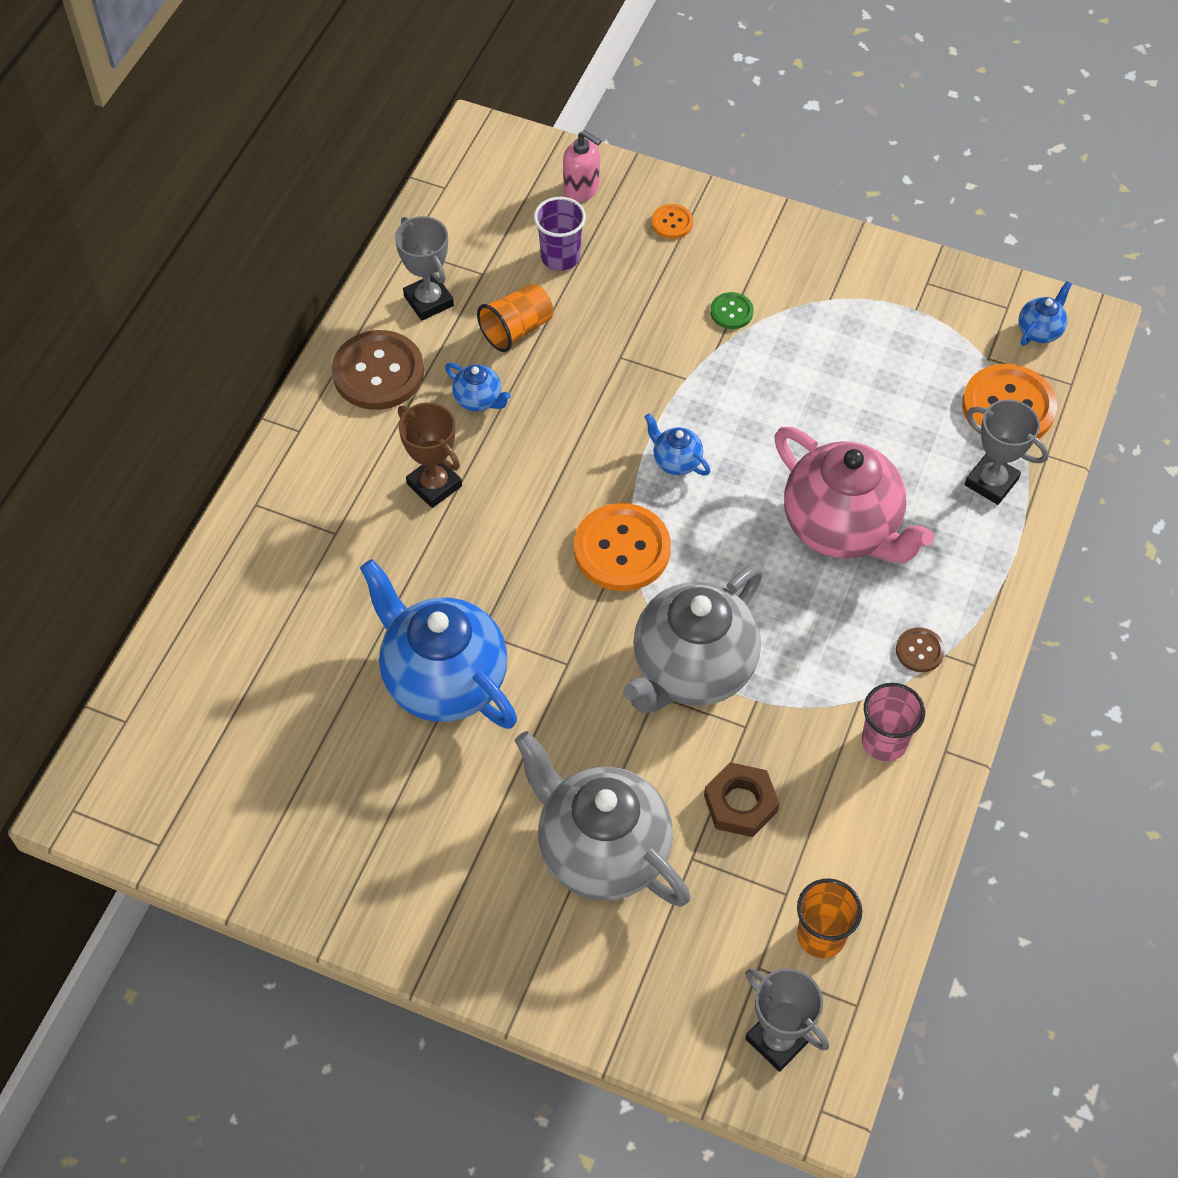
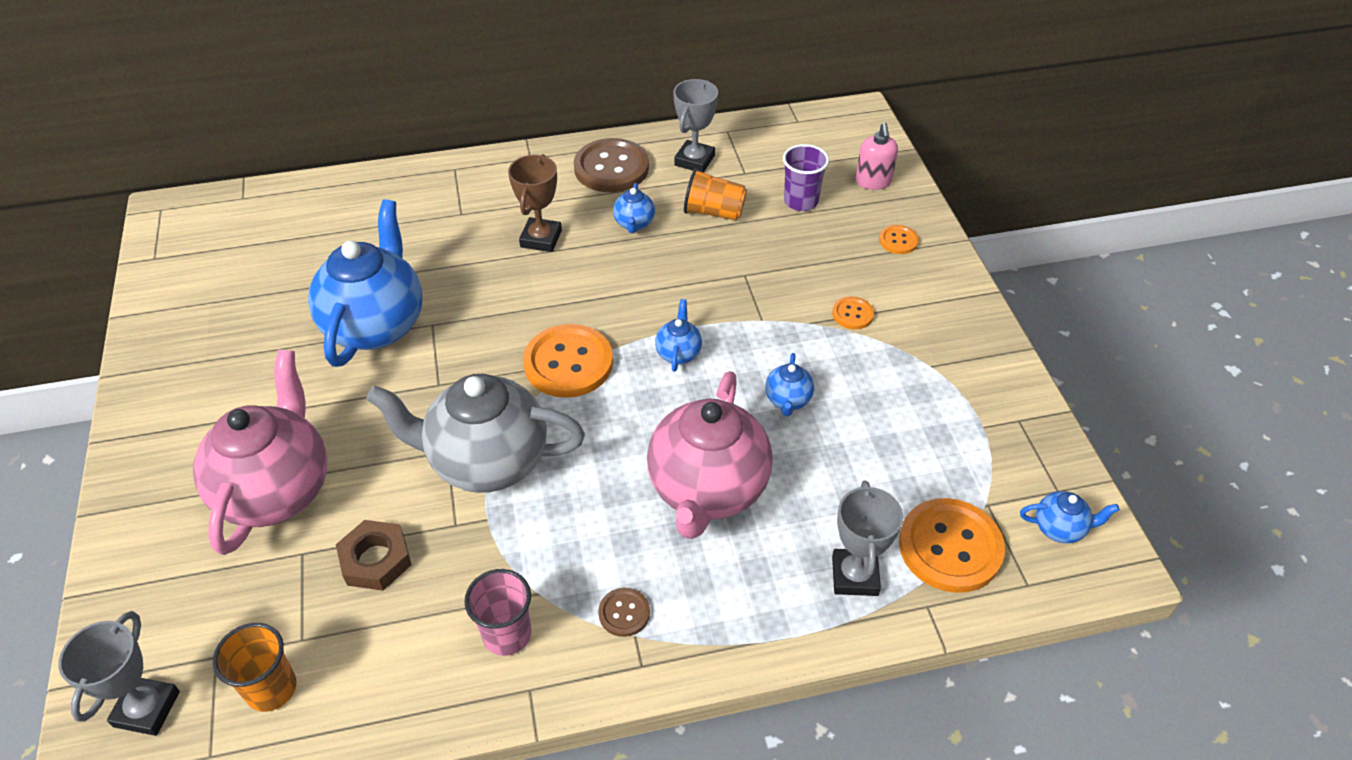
camera: 55 degrees right, 10 degrees down
grey teapot [515,731,691,907] -> pink teapot [193,350,327,555]
green button [710,292,754,329] -> orange button [832,297,874,329]
none -> blue teapot [765,353,814,416]

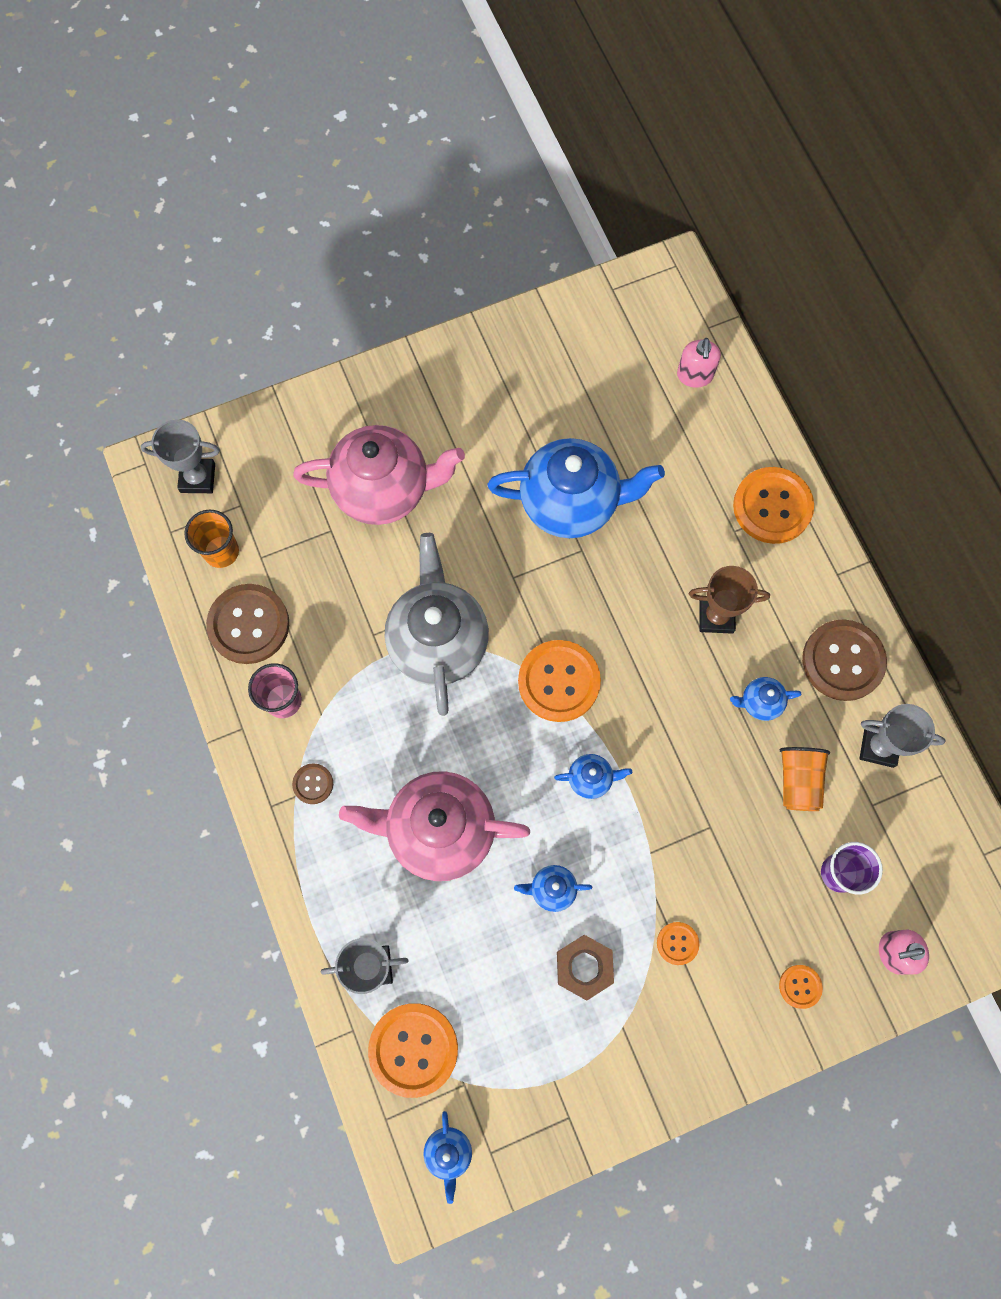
camera: 80 degrees right, 25 degrees up
brown nut [336,520,412,591] -> brown nut moved to [557,935,614,1000]
none -> brown button [206,584,289,664]
none -> pink soap dispenser [677,338,721,388]
none -> orange button [733,467,814,544]

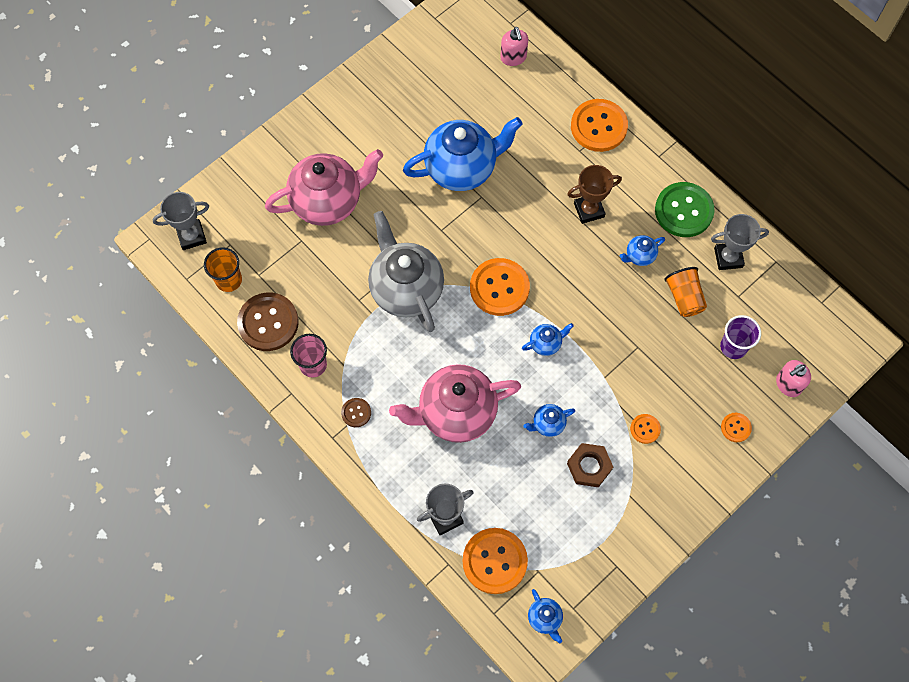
camera: 20 degrees left, 5 degrees down
brown button [802,619,887,701] -> green button [655,182,715,237]

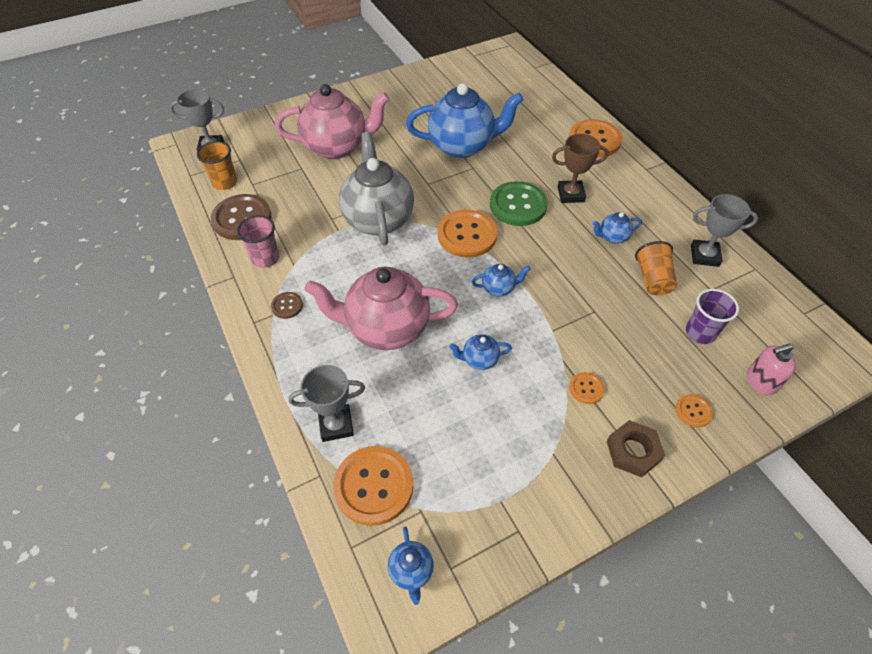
camera: 15 degrees right, 15 degrees down
pink soap dispenser [500,27,528,66] -> none
brown nut [567,443,613,487] -> brown nut moved to [607,420,665,477]
green button [655,182,715,237] -> green button moved to [490,181,548,226]

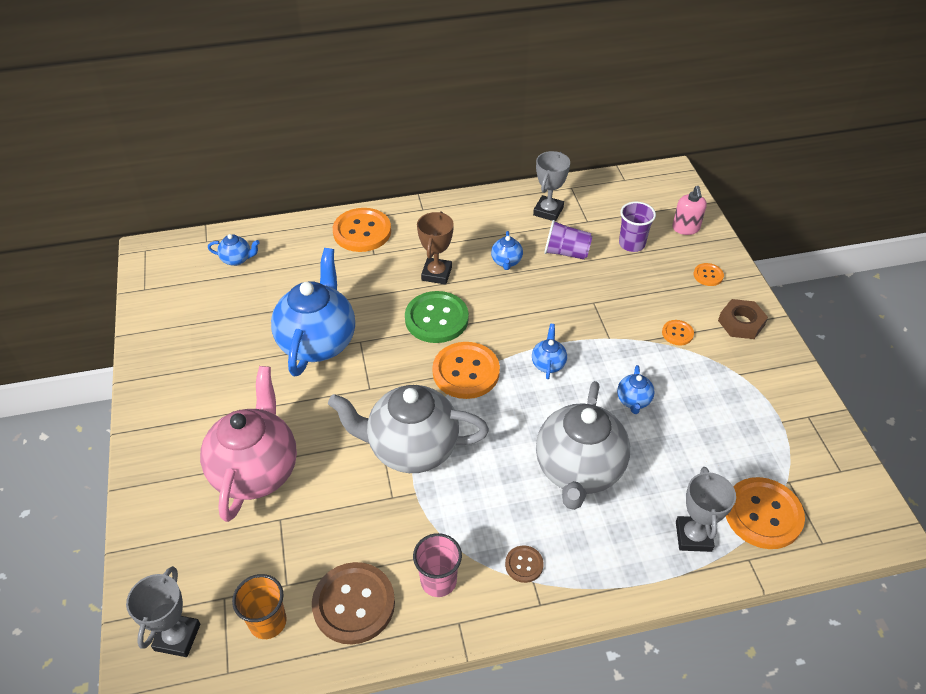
camera: 75 degrees left, 5 degrees down
pink teapot [304,267,458,350] -> grey teapot [536,381,630,510]
blue teapot [388,527,434,605] -> blue teapot moved to [208,234,260,266]
orange cup [635,241,677,296] -> purple cup [544,220,593,260]

